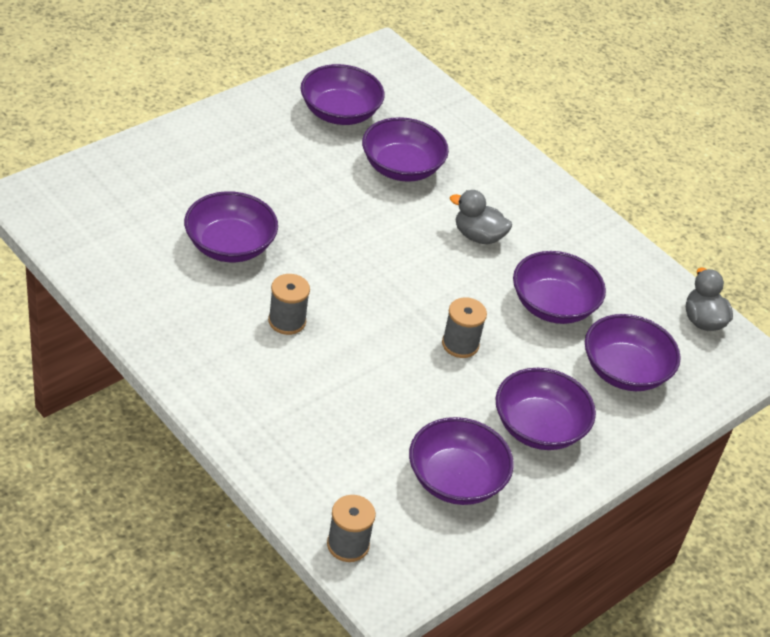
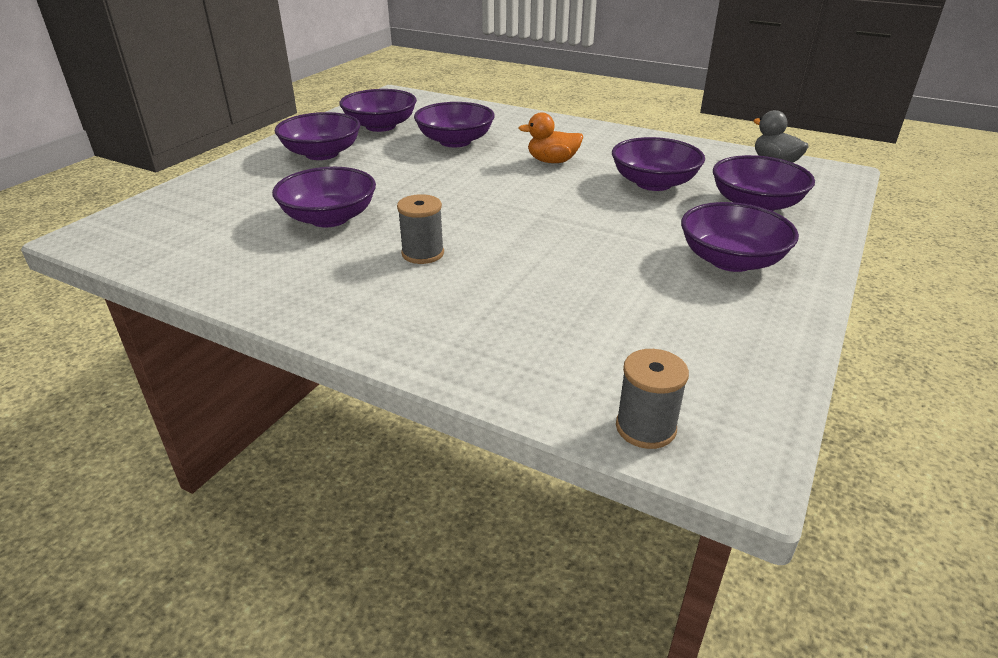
camera: 15 degrees left, 10 degrees down
purple bowl [409,417,514,505] -> purple bowl moved to [275,112,360,160]
grey spool [442,297,487,358] -> none
grey duck [450,190,512,244] -> orange duck [519,112,583,163]

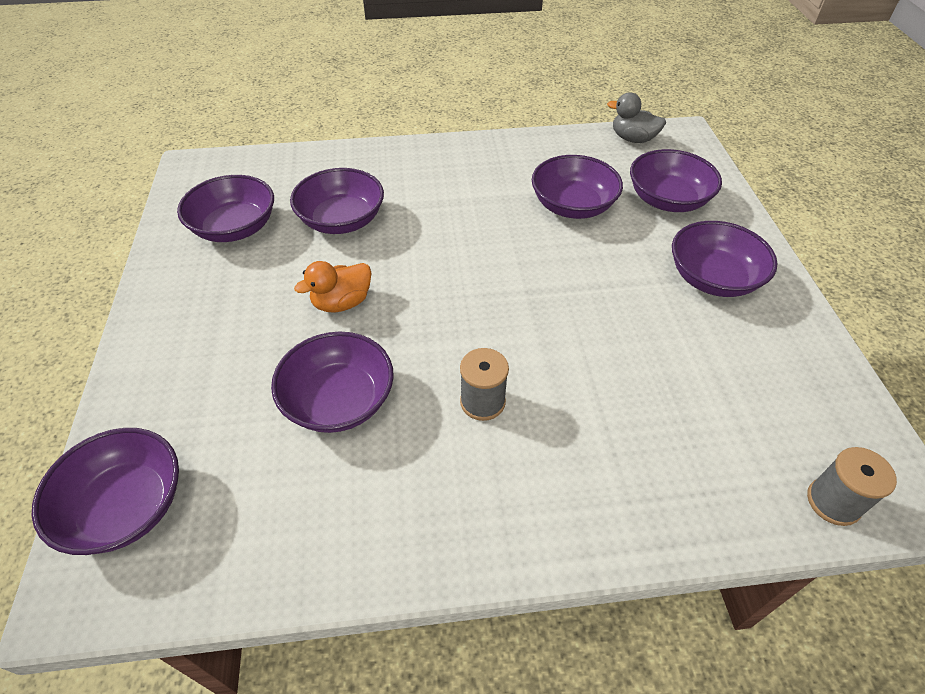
camera: 35 degrees left, 15 degrees up
purple bowl [275,112,360,160] -> purple bowl moved to [32,428,179,555]
orange duck [519,112,583,163] -> orange duck moved to [294,261,372,312]

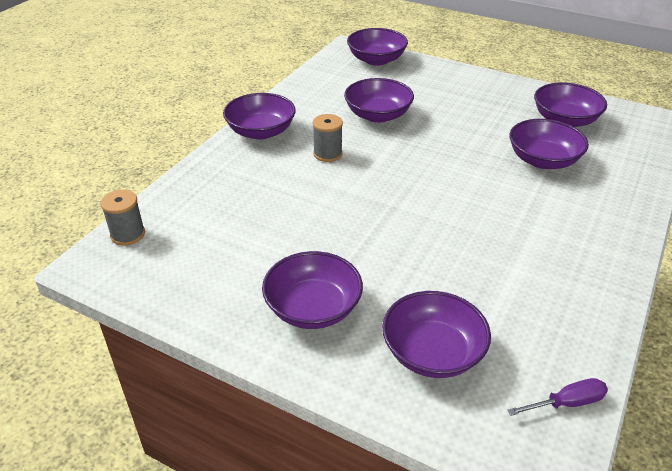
camera: 125 degrees right, 10 degrees down
orange duck [294,261,372,312] -> none
purple bowl [532,155,623,219] -> purple bowl moved to [223,93,296,140]
grey duck [607,92,666,143] -> purple screwdriver [508,378,608,416]

